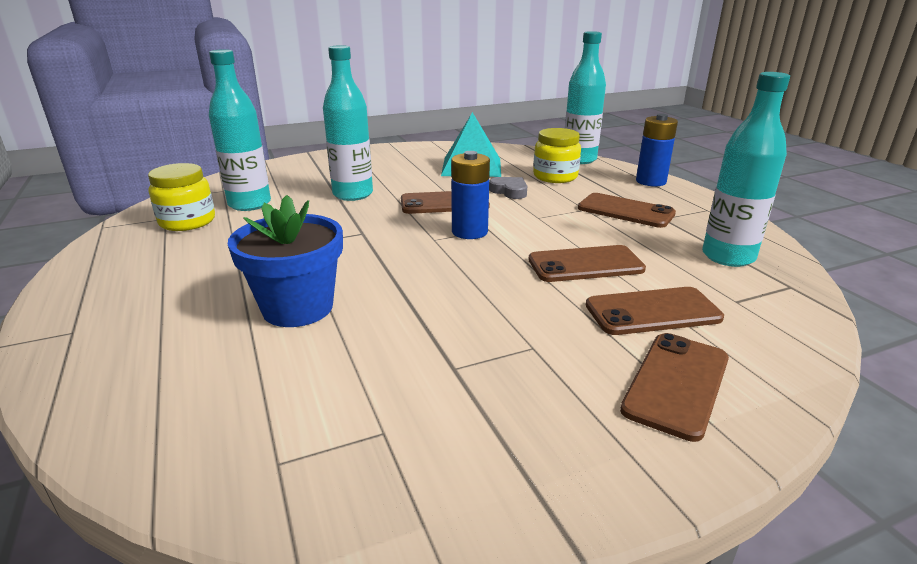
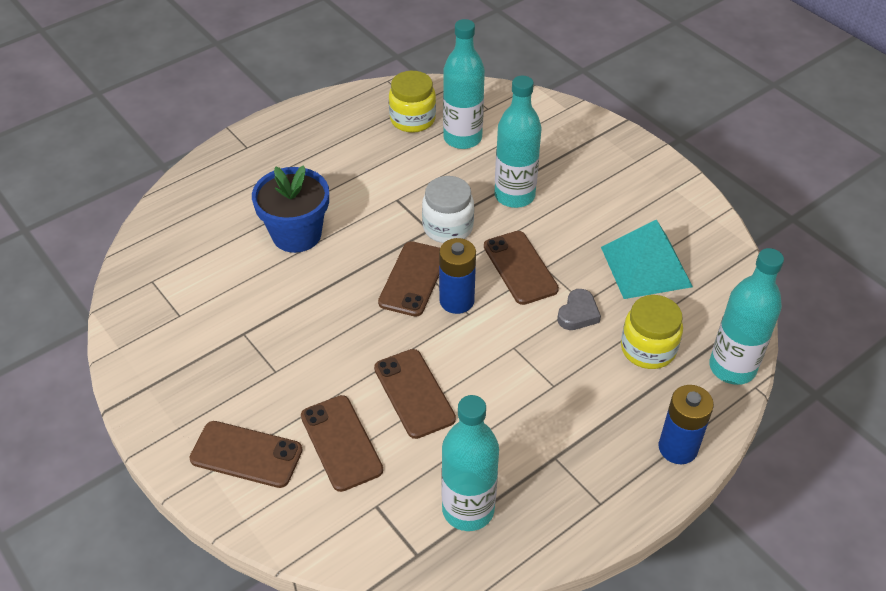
camera: 75 degrees right, 20 degrees up
brown phone [578,193,676,228] -> brown phone moved to [378,241,440,317]
none -> white jar [422,176,474,243]

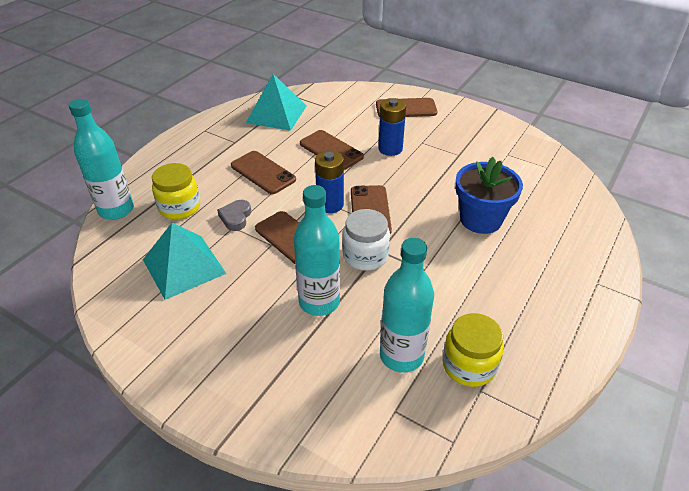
camera: 160 degrees right, 5 degrees down
brown phone [301,395,383,492] -> brown phone moved to [231,151,296,194]
turquoise bottle [442,395,499,531] -> turquoise pyramid [246,74,306,131]
blue battery [659,385,714,464] -> blue battery moved to [378,98,406,156]

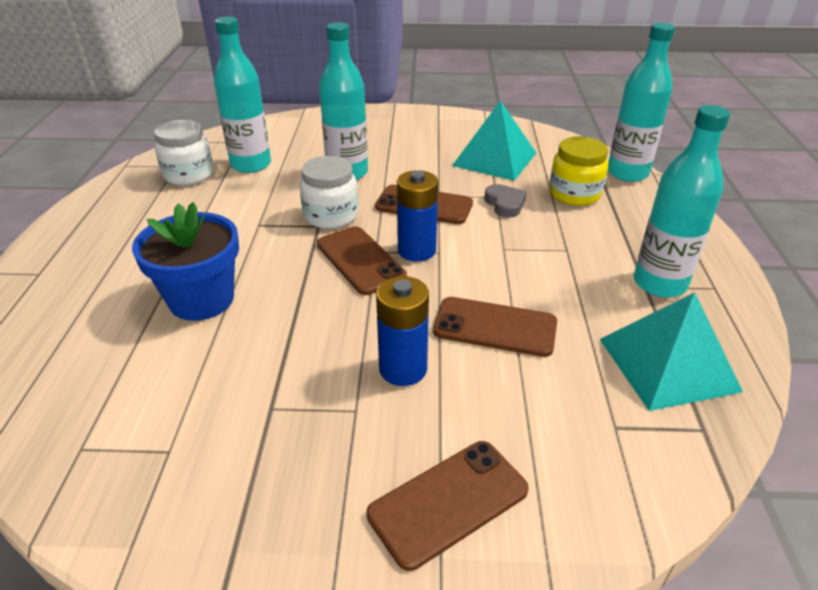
camera: 150 degrees right, 5 degrees down
brown phone [231,151,296,194] -> none
yellow jar [443,313,504,387] -> white jar [154,120,214,186]
none -> turquoise bottle [634,105,730,297]

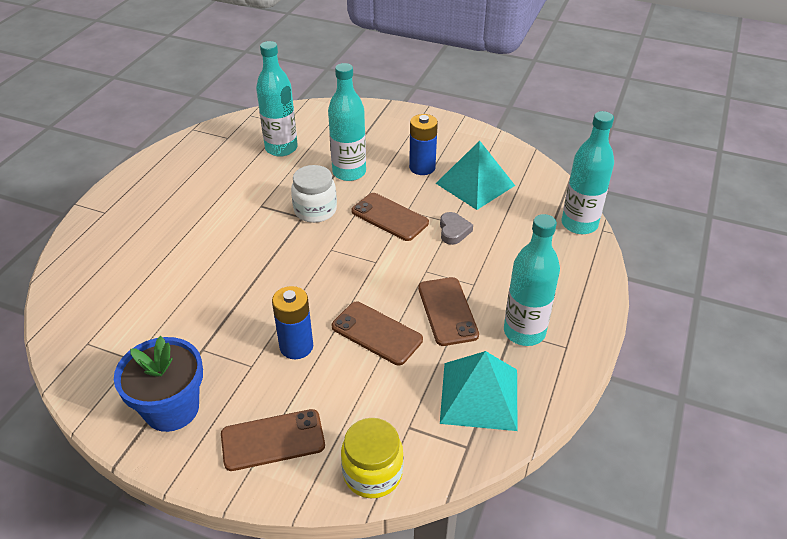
camera: 20 degrees right, 5 degrees up
blue flower pot [132,202,239,321] -> blue flower pot moved to [114,336,203,432]
white jar [154,120,214,186] -> none
brown phone [317,226,407,295] -> brown phone moved to [418,277,479,346]
blue battery [397,170,438,262] -> blue battery moved to [409,114,438,175]
yellow jar [549,137,608,206] -> yellow jar moved to [341,418,404,498]

